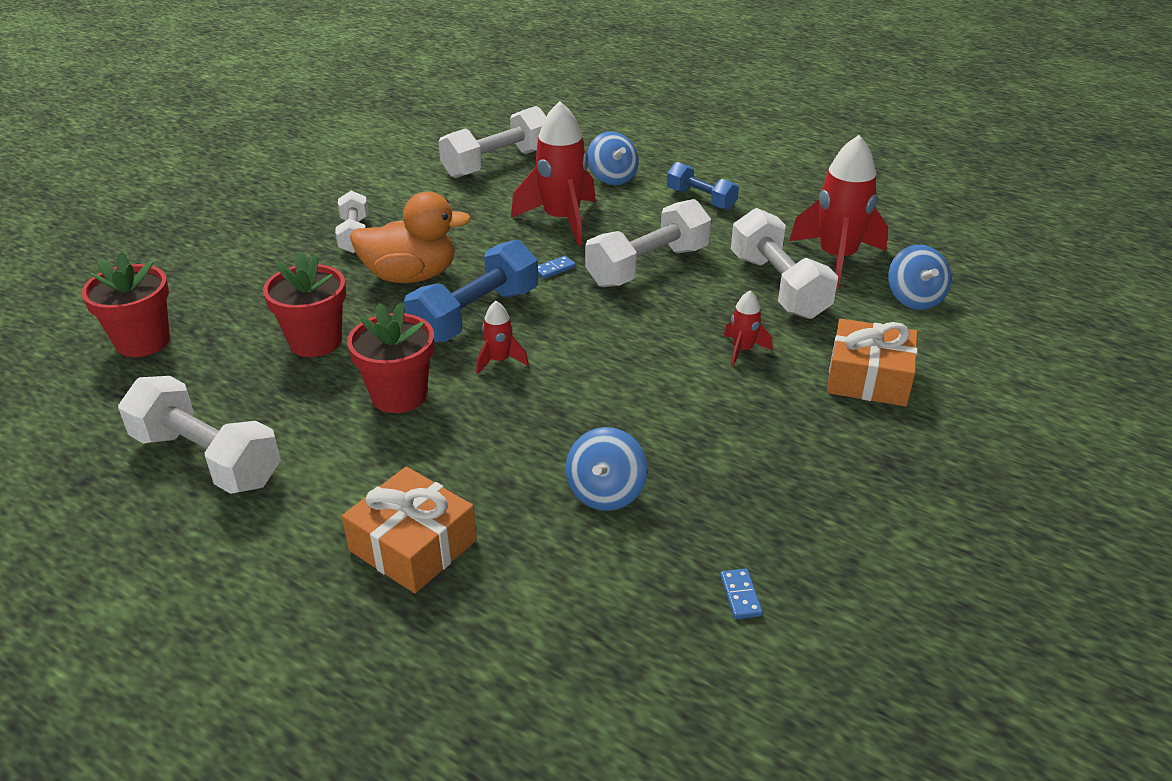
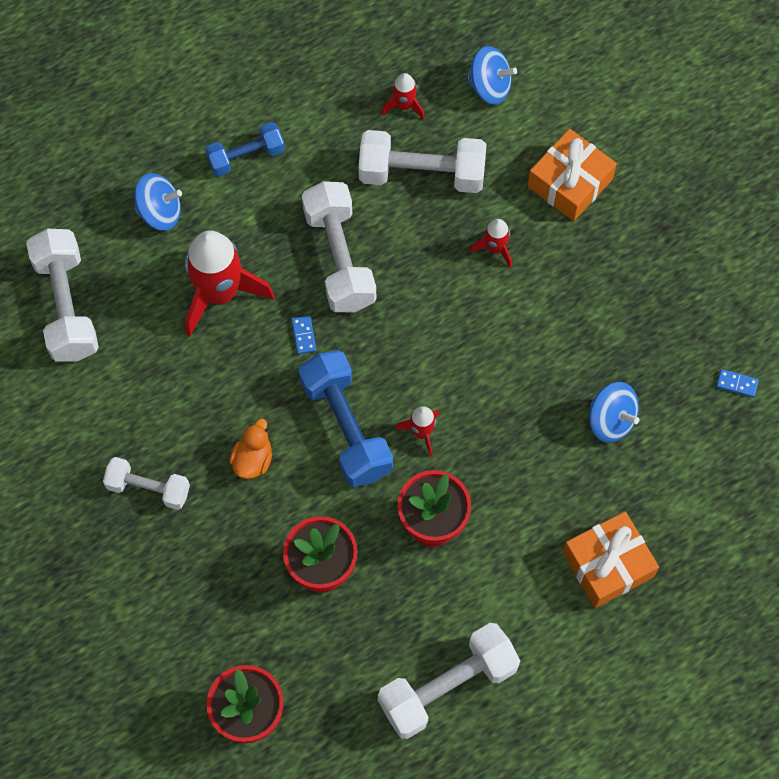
camera: 65 degrees left, 30 degrees up
orange duck [350,192,471,283] -> orange duck [229,419,272,479], size x0.53
red rocket [789,135,888,288] -> red rocket [382,73,425,120], size x0.47

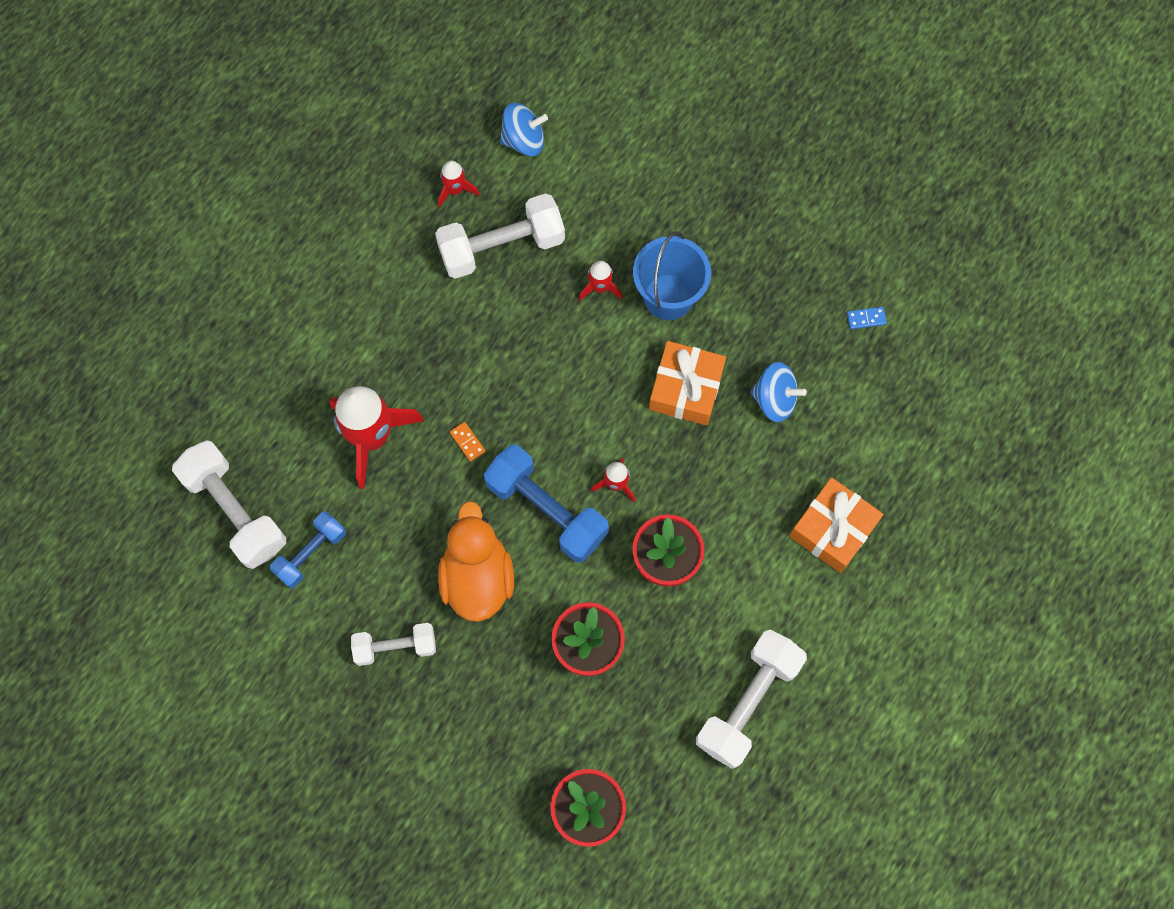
camera: 25 degrees left, 5 degrees up
blue spinning top [134,173,182,231] -> none
blue dumbbell [205,122,285,176] -> blue dumbbell moved to [270,511,346,589]
orange duck [229,419,272,479] -> orange duck [438,501,514,622], size x1.88
blue domino [292,315,316,354] -> orange domino [450,422,486,462]
white dumbbell [302,181,376,312] -> none
orange gift [527,129,617,221] -> orange gift moved to [649,341,726,426]
none -> blue bucket [633,231,711,320]

